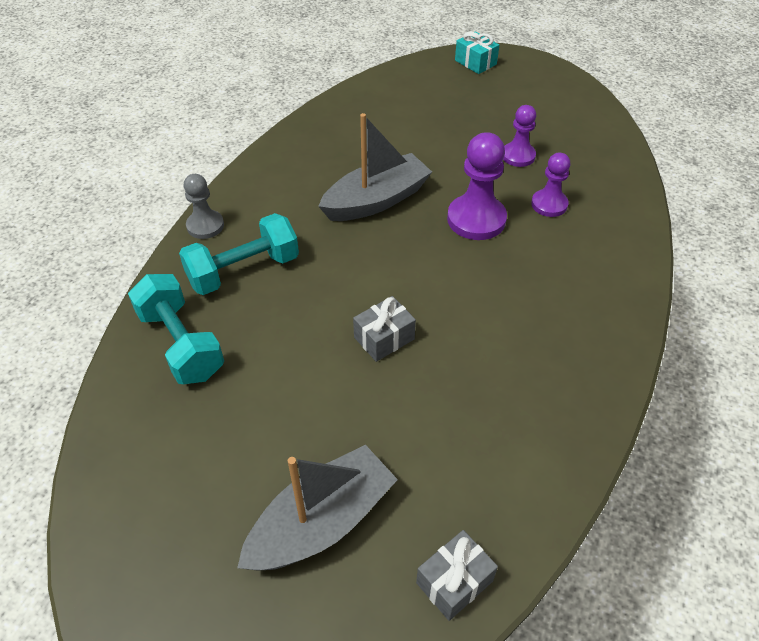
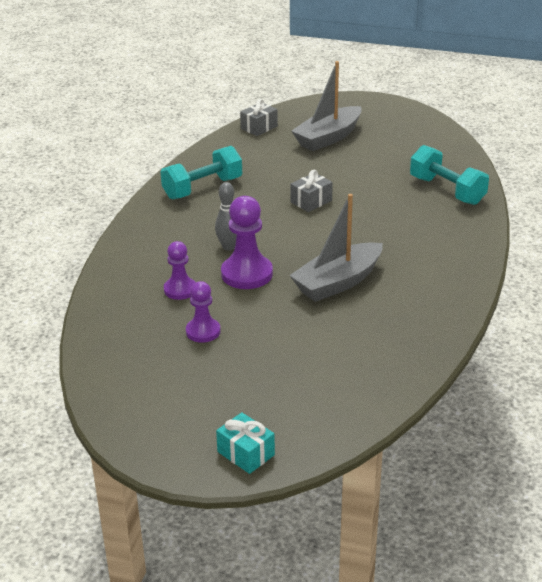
camera: 175 degrees right, 15 degrees down
turquoise dumbbell [179,213,299,295] -> turquoise dumbbell moved to [161,146,242,200]
grey pawn [184,174,224,239] -> none
none -> grey bowling pin [215,182,237,250]

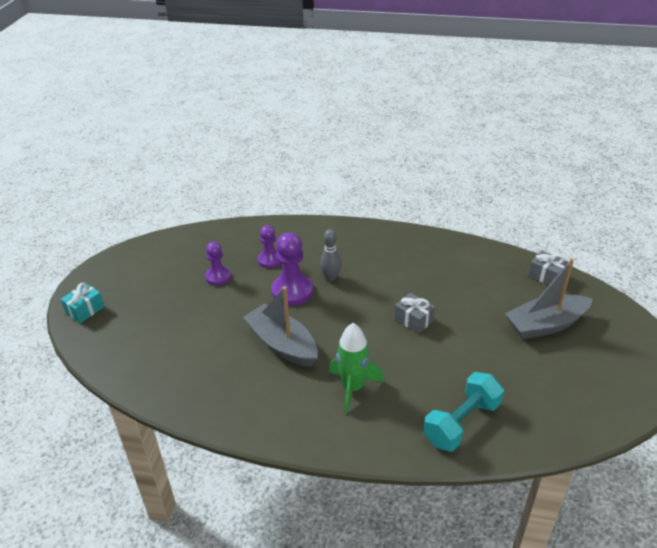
camera: 85 degrees right, 5 degrees up
turquoise dumbbell [161,146,242,200] -> none
grey boat [291,61,362,151] -> grey boat turned 60 degrees counterclockwise [505,258,593,339]
none -> green rocket [329,323,384,414]

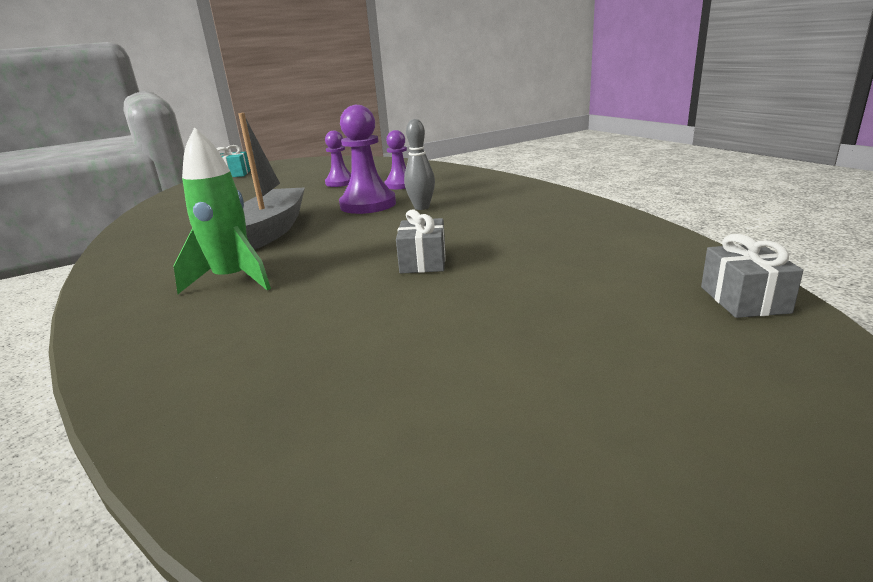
camera: 50 degrees right, 15 degrees down
turquoise dumbbell [424,372,504,452] -> none
grey boat [505,258,593,339] -> none

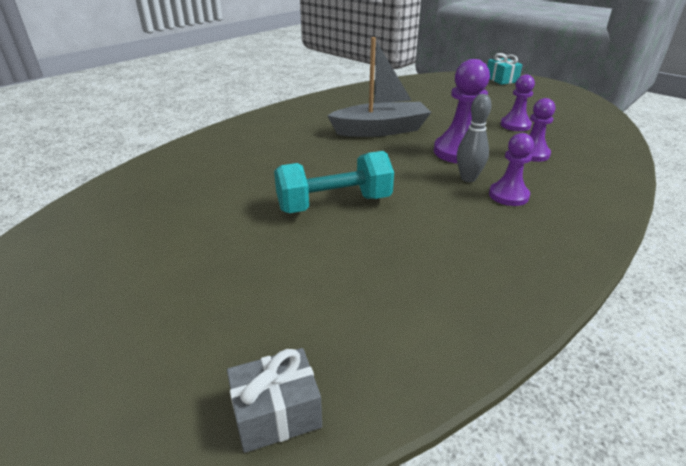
camera: 70 degrees right, 10 degrees up
green rocket [173,127,271,294] -> none
grey gift [396,209,446,274] -> turquoise dumbbell [274,151,394,213]
none -> purple pawn [489,133,534,206]

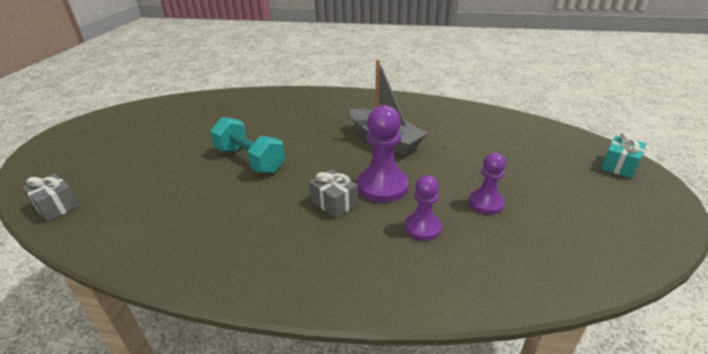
camera: 60 degrees right, 0 degrees up
grey bowling pin [457,94,492,182] -> grey gift [309,169,358,218]
purple pawn [489,133,534,206] -> none

